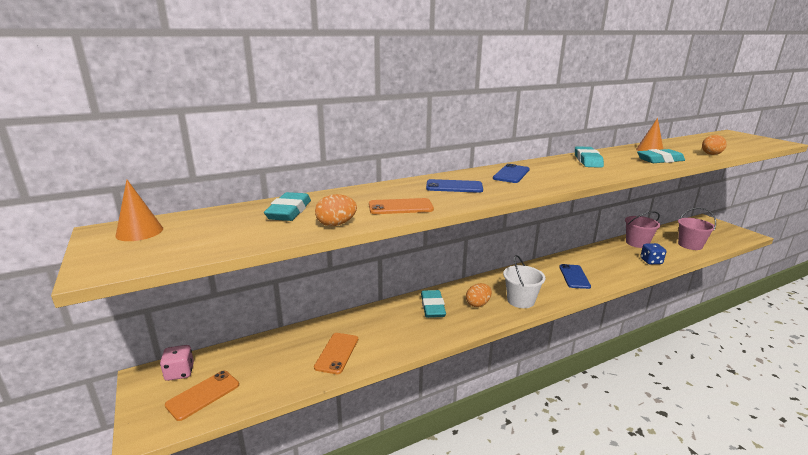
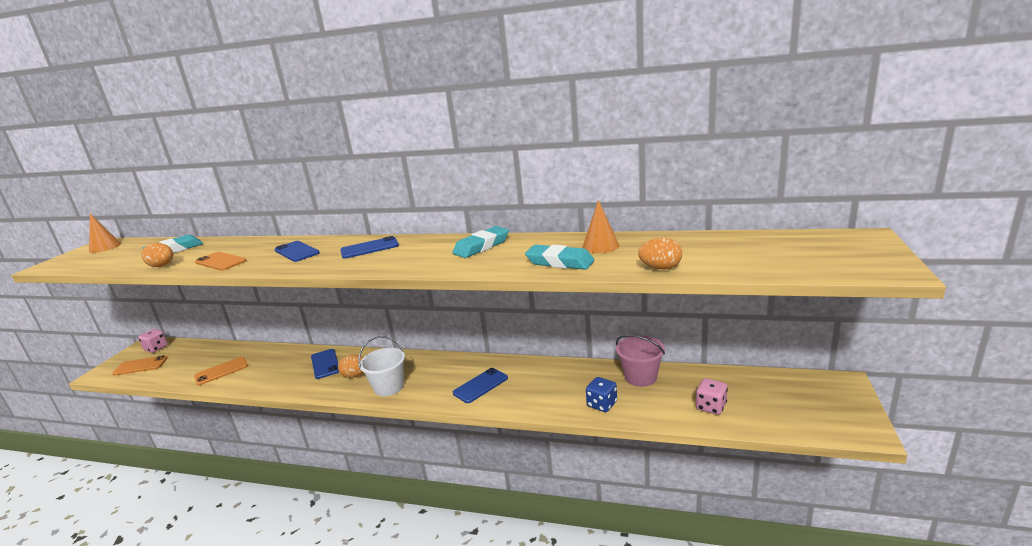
camera: 45 degrees right, 0 degrees up
turquoise eraser [421,290,446,318] -> blue phone [311,349,339,379]
pink bucket [678,208,716,250] -> pink dice [696,378,728,415]

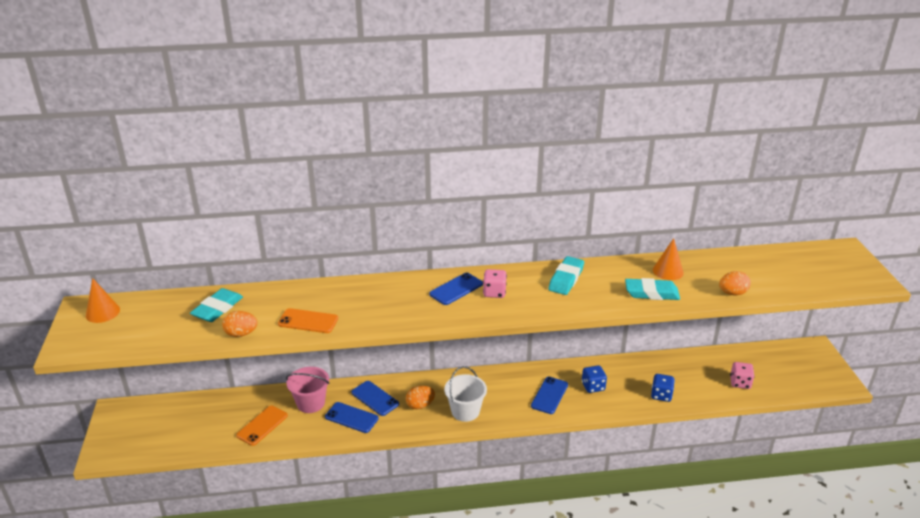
camera: 25 degrees left, 10 degrees up
orange phone [112,355,168,376] -> none
pink dice [138,329,168,353] -> pink dice moved to [483,269,507,298]
blue phone [275,241,320,262] -> blue phone moved to [325,402,379,433]
pink bucket [616,335,665,387] -> pink bucket moved to [286,367,329,413]
none -> blue dice [582,365,607,393]

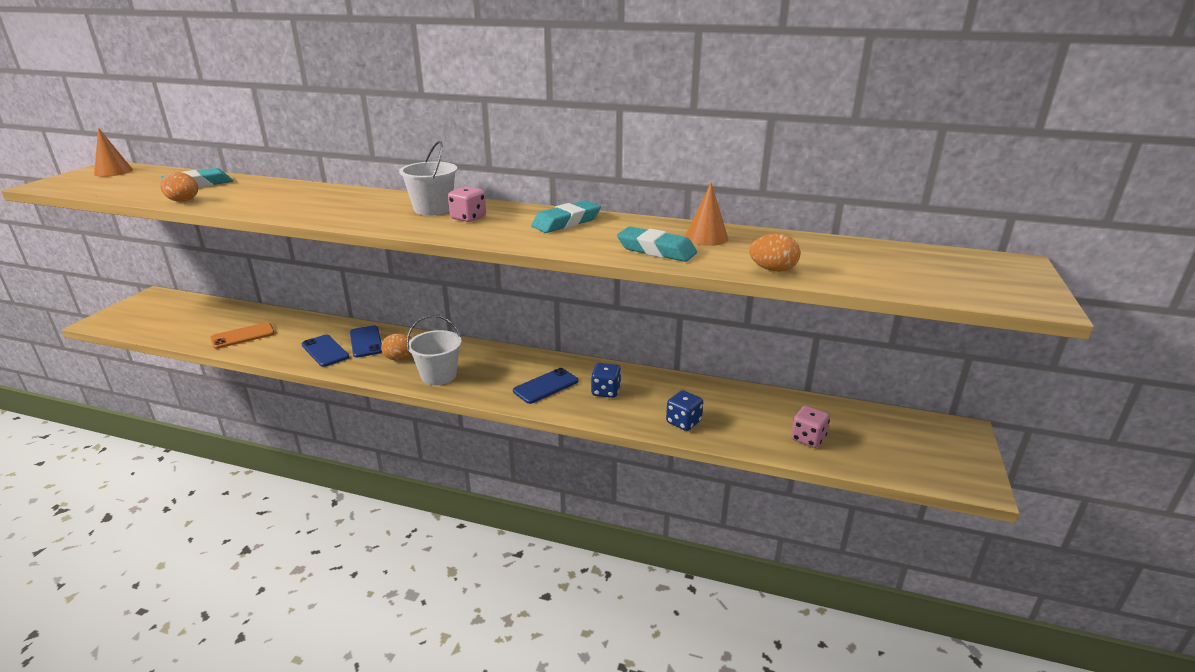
camera: 25 degrees right, 5 degrees down
orange phone [278,308,338,333] -> none
pink bucket [286,367,329,413] -> none
blue phone [430,272,483,305] -> white bucket [399,141,457,215]

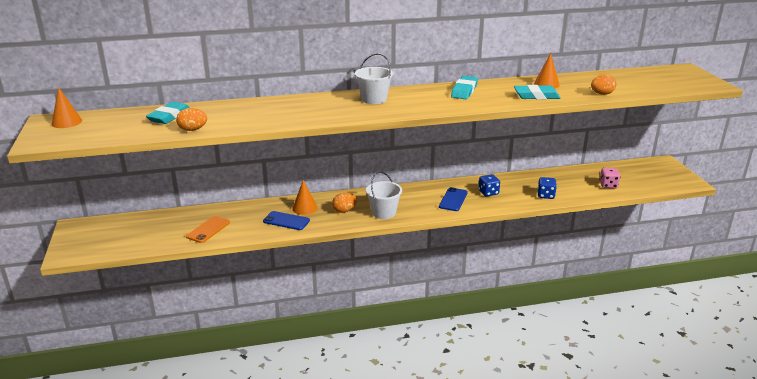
camera: 30 degrees left, 0 degrees up
blue phone [350,325,382,358] -> orange cone [292,180,317,215]
pink dice [448,186,486,222] -> none

